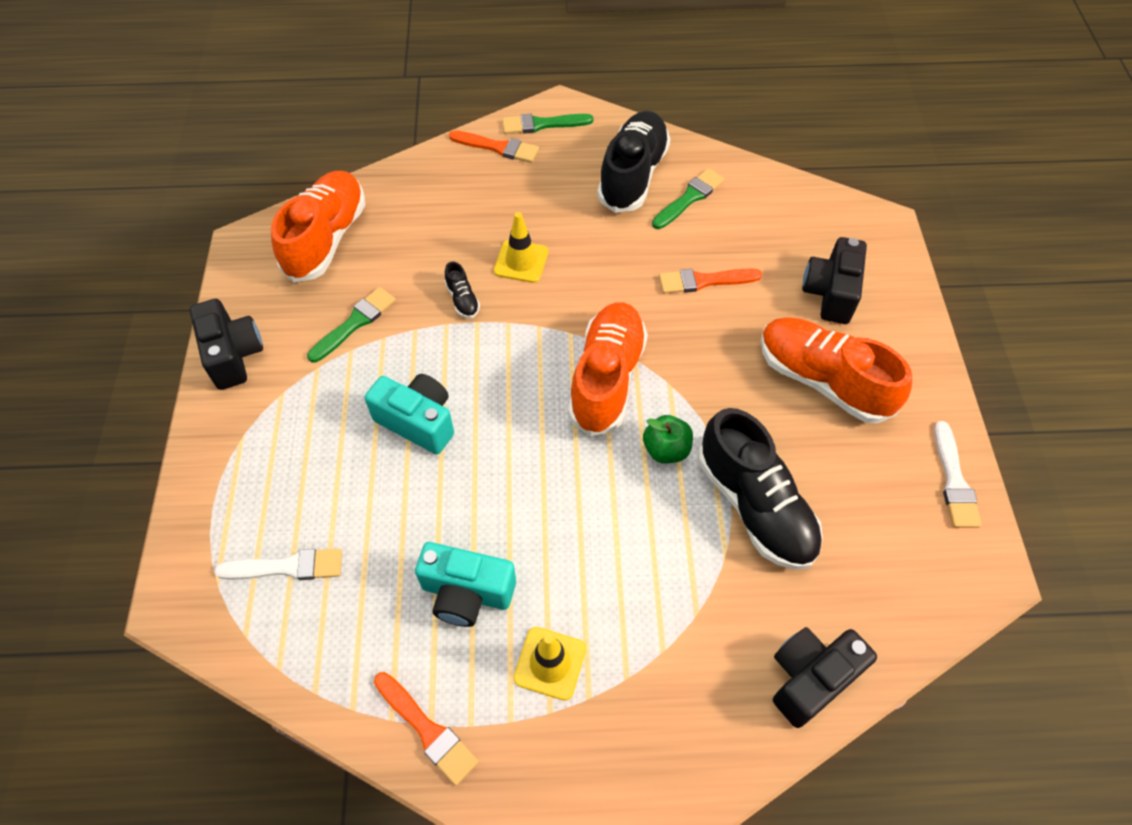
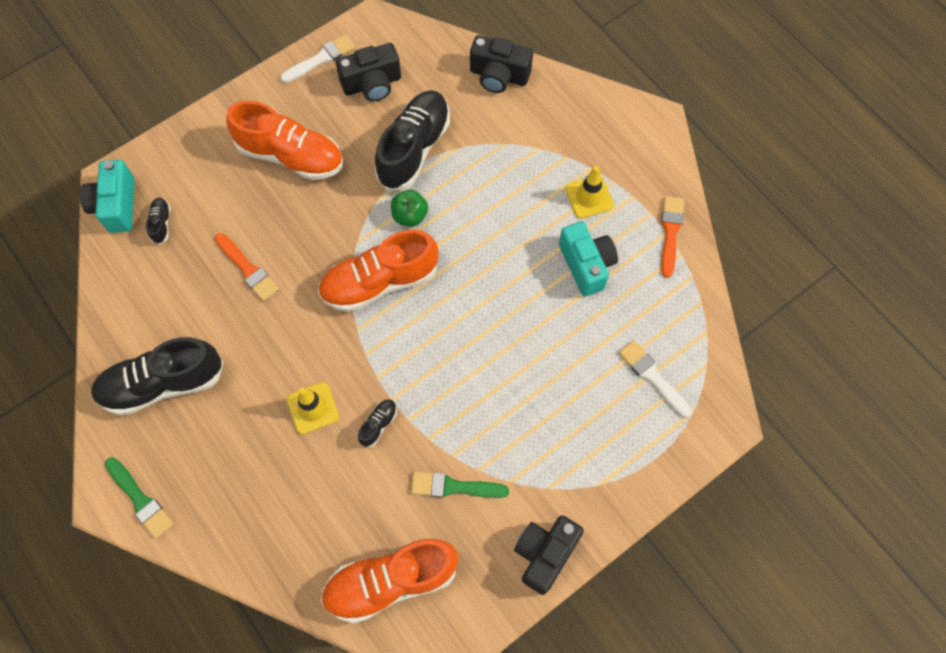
camera: 125 degrees left, 10 degrees up
turquoise camera [364,374,454,454] -> turquoise camera moved to [80,160,135,233]
orange brush [449,130,539,163] -> none
green brush [652,168,725,229] -> none
orange shoe [761,317,912,423] -> orange shoe turned 75 degrees counterclockwise [226,101,343,180]
black camera [802,237,867,324] -> black camera moved to [336,43,401,102]
none -> black shoe [146,198,171,245]

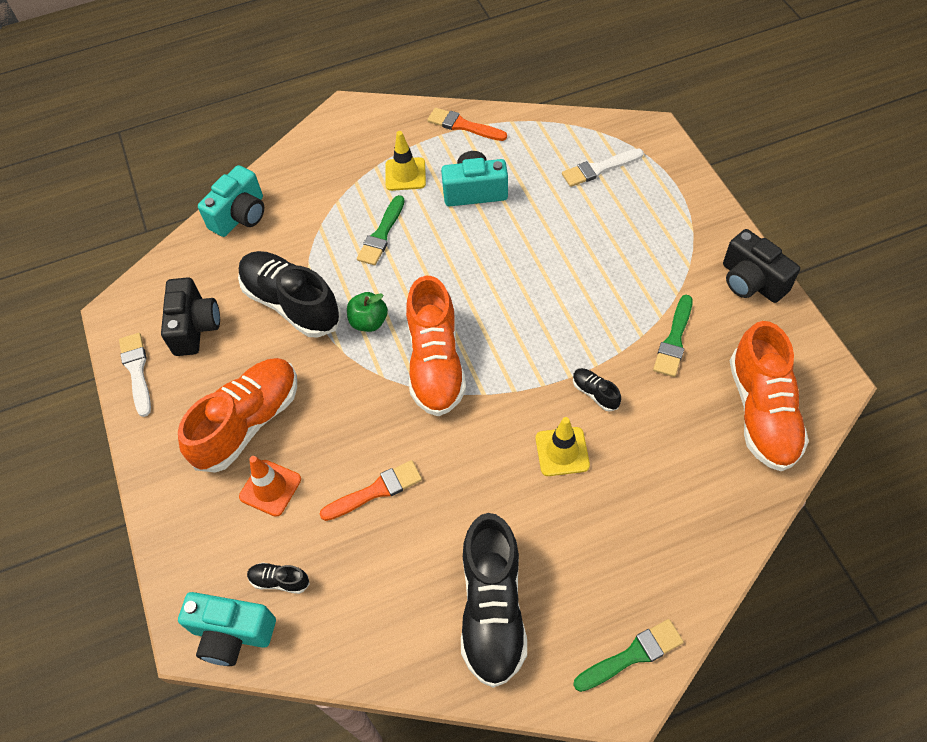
camera: 70 degrees left, 10 degrees down
black camera [470,35,533,93] -> turquoise camera [198,165,264,237]
none -> orange traffic cone [239,456,301,517]
none -> green brush [357,195,405,265]

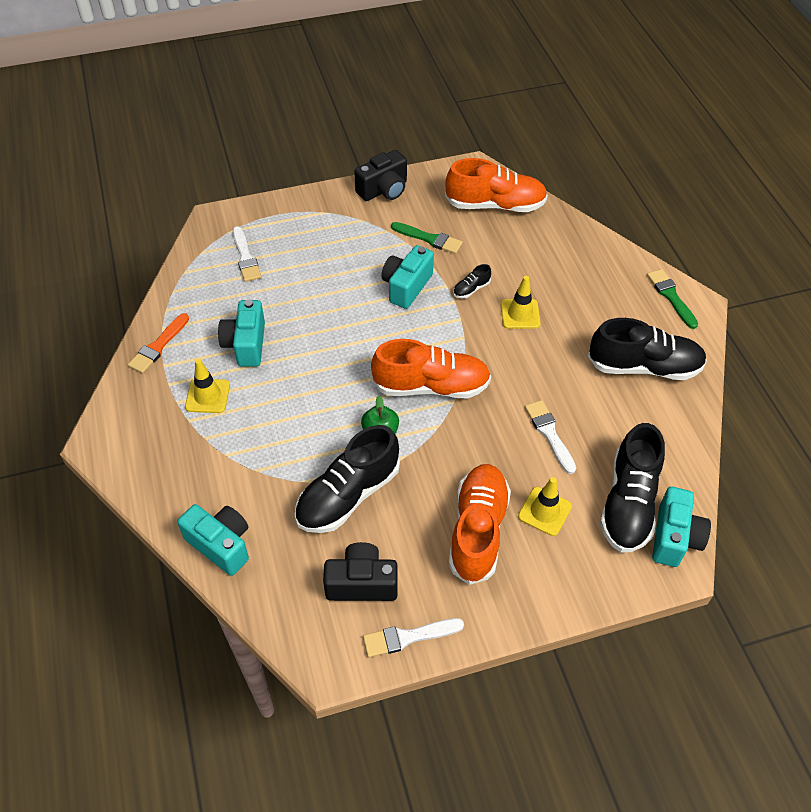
camera: 90 degrees left, 5 degrees down
orange shoe [178,358,297,473] -> orange shoe turned 60 degrees clockwise [449,464,511,585]
orange traffic cone [239,456,301,517] -> yellow traffic cone [518,477,572,536]
black shoe [247,563,310,594] -> black shoe [600,423,665,552], size x2.39
orange brush [320,460,422,521] -> white brush [525,400,576,474]
green brush [357,195,405,265] -> none
none -> turquoise camera [381,245,434,309]

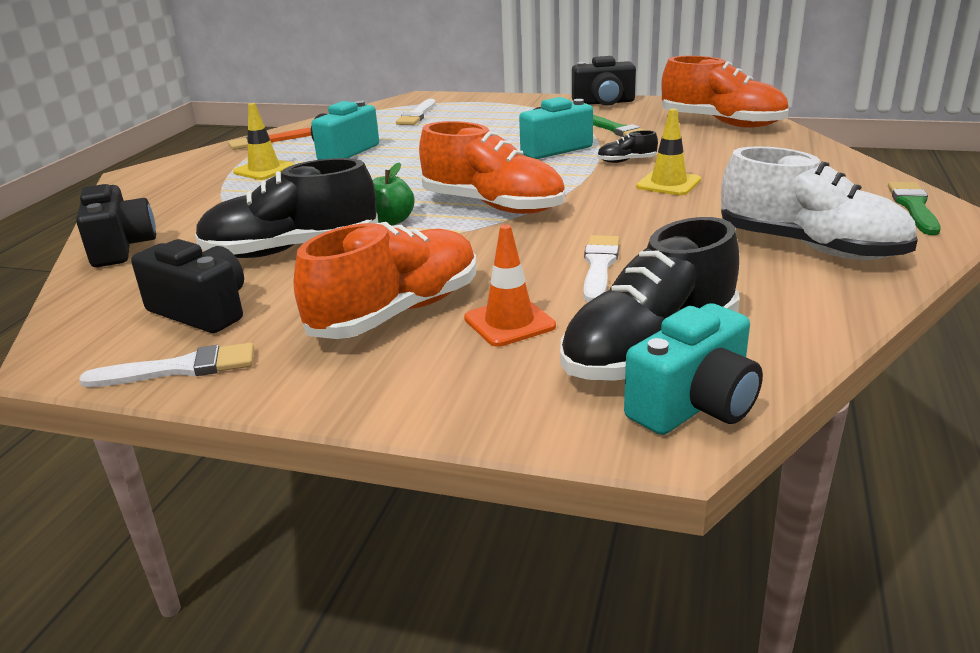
camera: 35 degrees right, 25 degrees down
turquoise camera [177,504,249,576] -> black camera [76,184,156,267]
white brush [363,618,464,658] -> white brush turned 150 degrees clockwise [79,343,254,387]
yellow traffic cone [518,477,572,536] -> orange traffic cone [464,225,556,347]
black shoe [588,318,707,380] -> white shoe [721,146,918,260]

